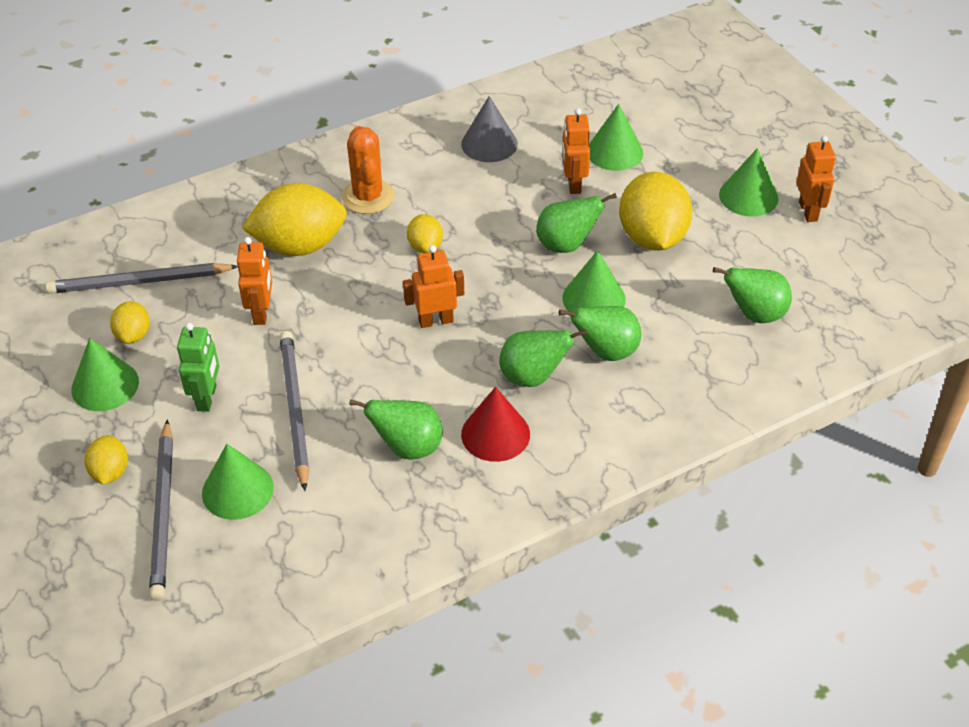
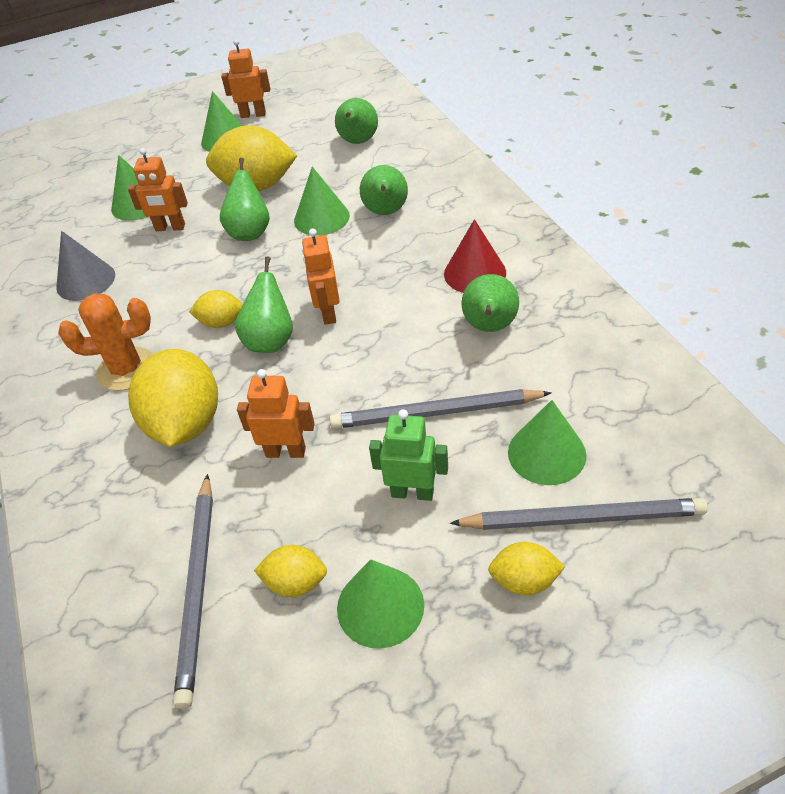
camera: 80 degrees left, 0 degrees up
green pear [499,330,587,387] -> green pear moved to [235,256,293,353]

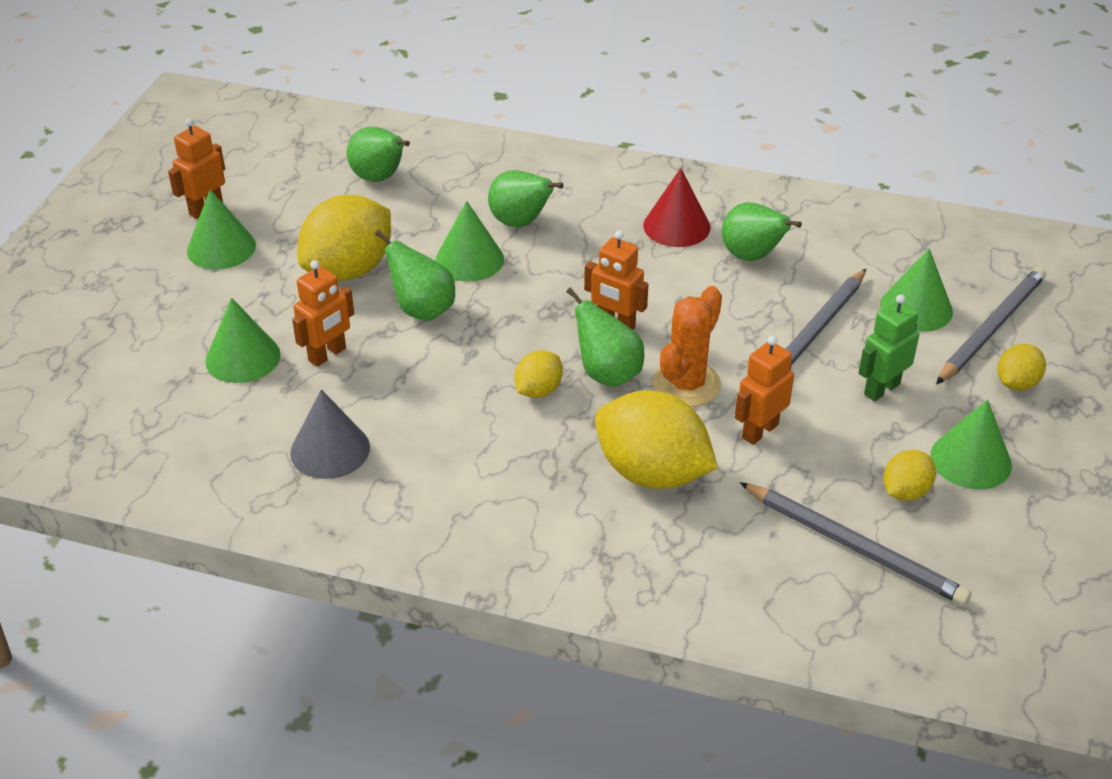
camera: 55 degrees left, 5 degrees down
orange cactus [58,293,153,391] -> orange cactus moved to [653,286,722,407]

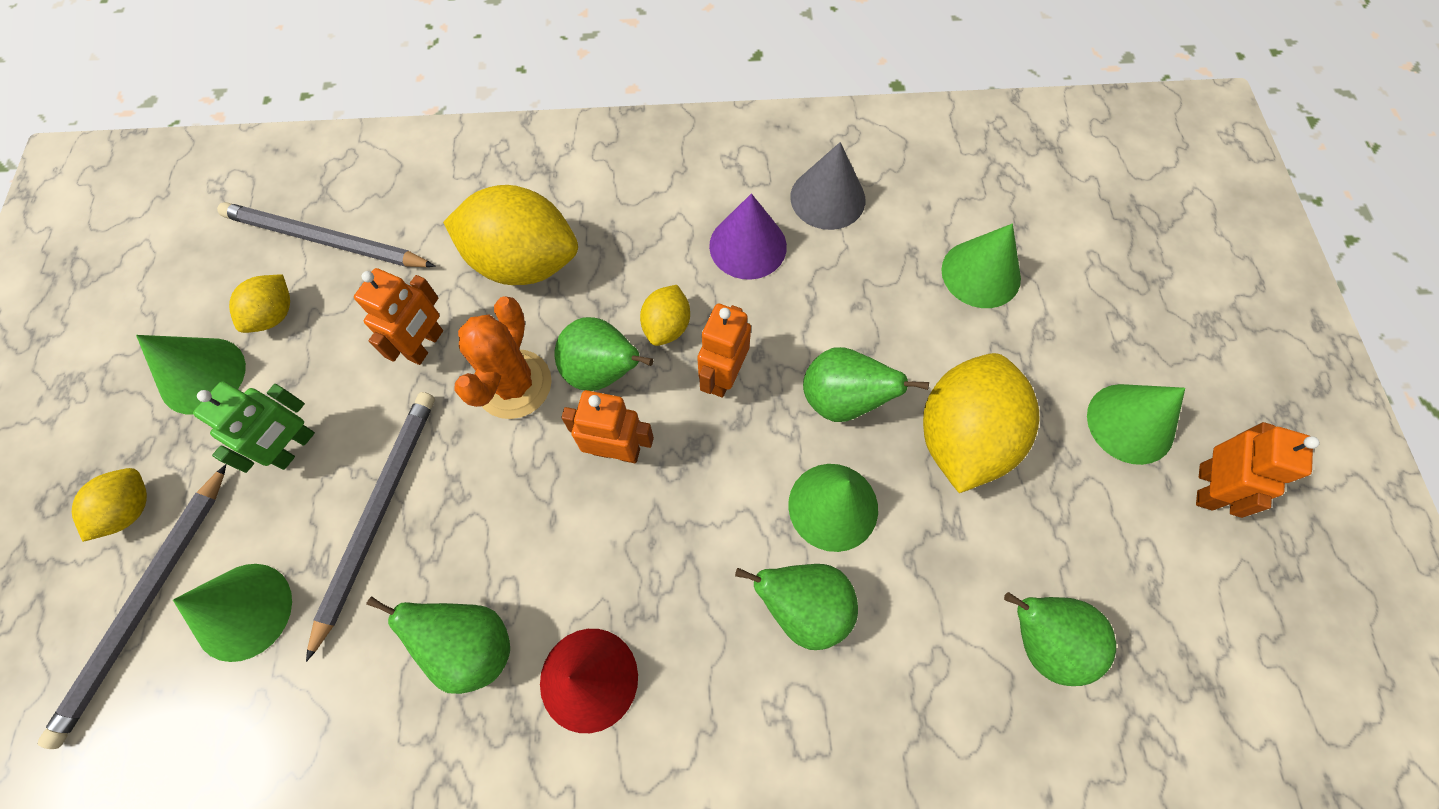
camera: 160 degrees right, 25 degrees up
orange robot [292,260,354,367] -> orange robot moved to [697,304,751,398]
none -> purple cone [709,193,787,280]

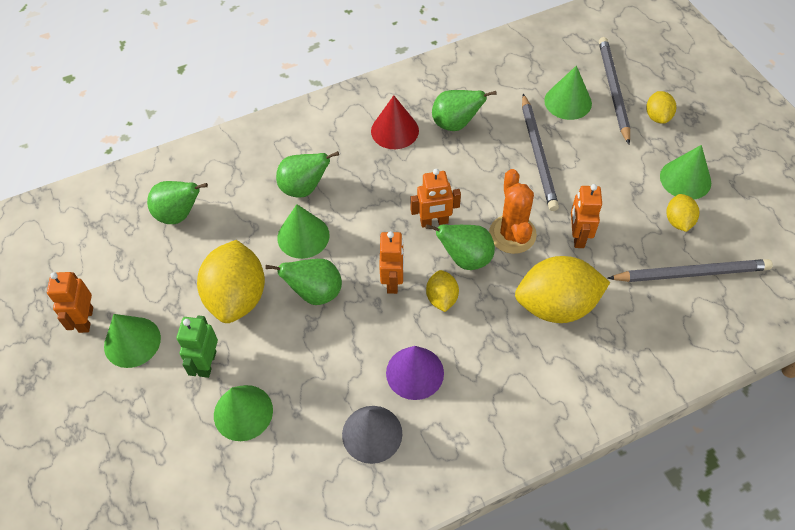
camera: 160 degrees right, 10 degrees down
green robot [193,381,315,473] -> green robot moved to [177,315,218,378]

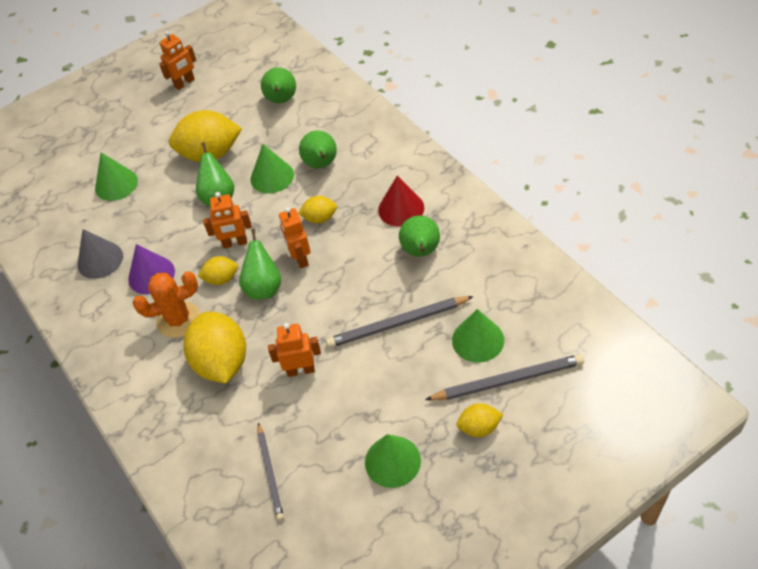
camera: 85 degrees right, 5 degrees down
orange robot [47,272,93,333] -> orange robot turned 150 degrees clockwise [159,31,196,90]
green cone [104,314,161,368] -> none
green robot [177,315,218,378] -> none
orange cactus [489,169,537,254] -> orange cactus moved to [132,271,200,338]
grey pencil [607,259,773,282] -> grey pencil [258,423,284,521], size x0.65
yellow lemon [666,194,699,232] -> yellow lemon moved to [298,196,337,223]

